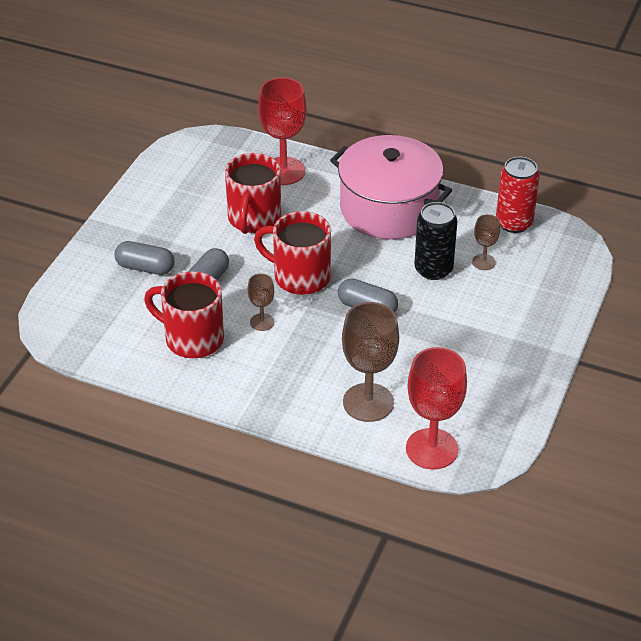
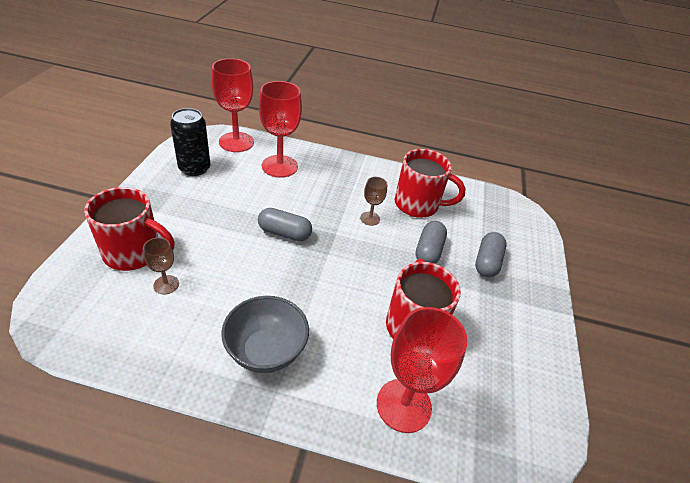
camera: 165 degrees right, 0 degrees up
grey capsule [114,241,175,275] -> grey capsule turned 75 degrees counterclockwise [475,232,507,277]
red mug [254,211,331,295] -> red mug moved to [84,187,175,271]
pink pot [330,135,452,240] -> grey bowl [221,296,309,373]
brown goblet [342,302,399,422] -> red goblet [259,81,302,178]
black can [414,202,457,280] -> black can moved to [170,108,210,176]
red can [496,157,540,233] -> none

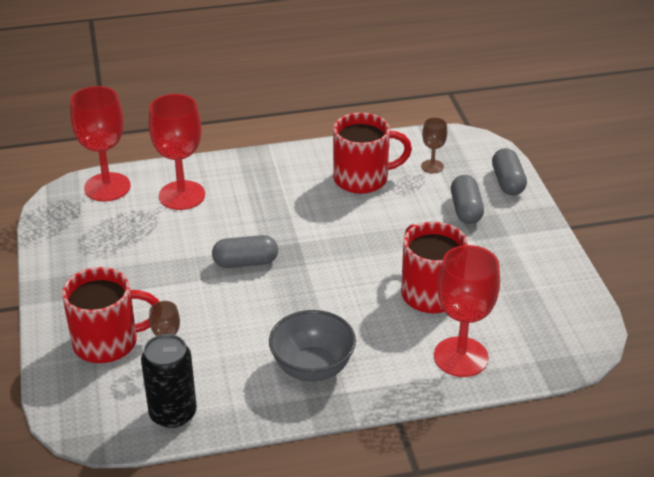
camera: 20 degrees left, 5 degrees down
black can [170,108,210,176] -> black can moved to [141,334,197,428]
brown goblet [360,177,387,226] -> brown goblet moved to [421,118,447,174]
grey capsule [415,221,447,264] -> grey capsule moved to [492,148,527,195]

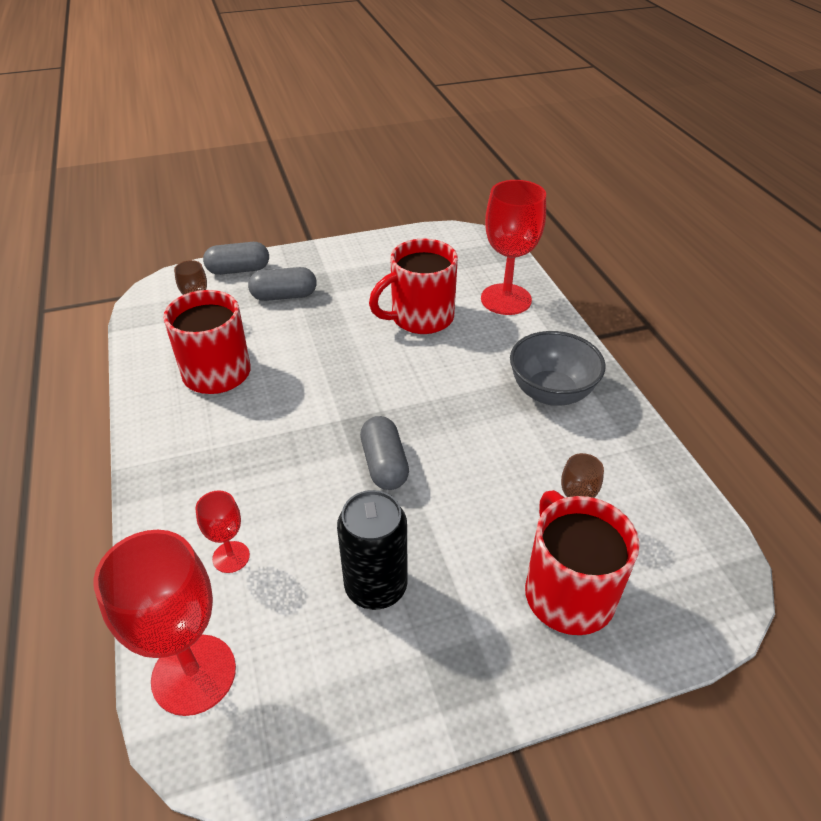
camera: 95 degrees left, 5 degrees up
black can [141,334,197,428] -> black can moved to [337,490,408,610]
red goblet [149,94,205,210] -> red goblet [195,490,250,573], size x0.50

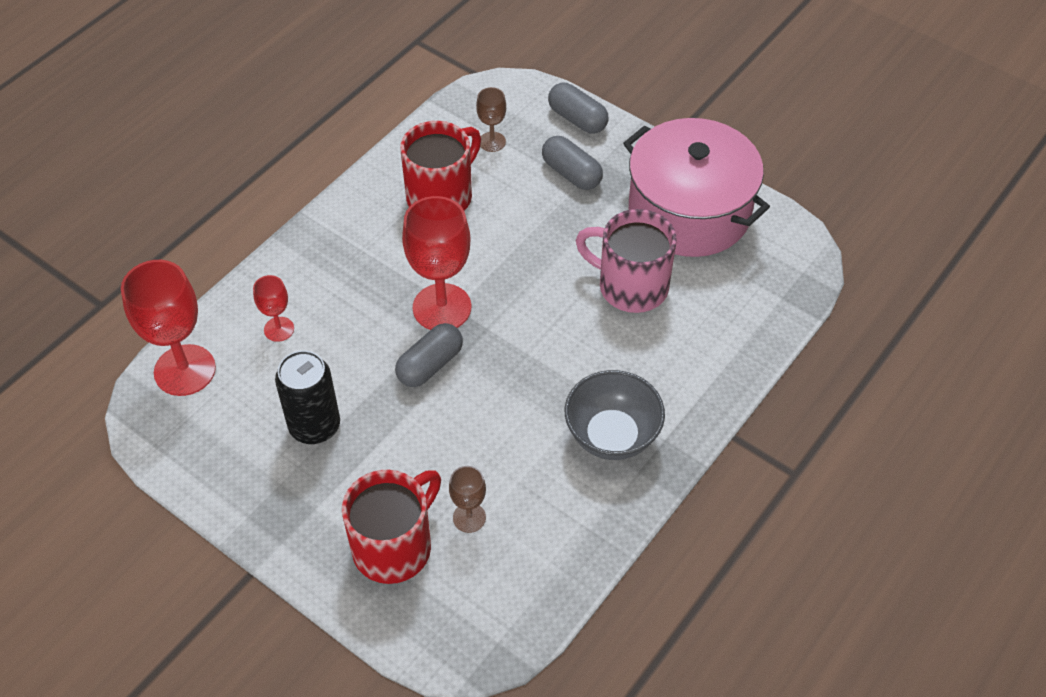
camera: 55 degrees right, 10 degrees up
red mug [369,238,458,334] -> pink mug [575,209,677,313]
red goblet [481,180,546,315] -> red goblet moved to [402,196,471,330]
none -> pink pot [623,118,770,257]

